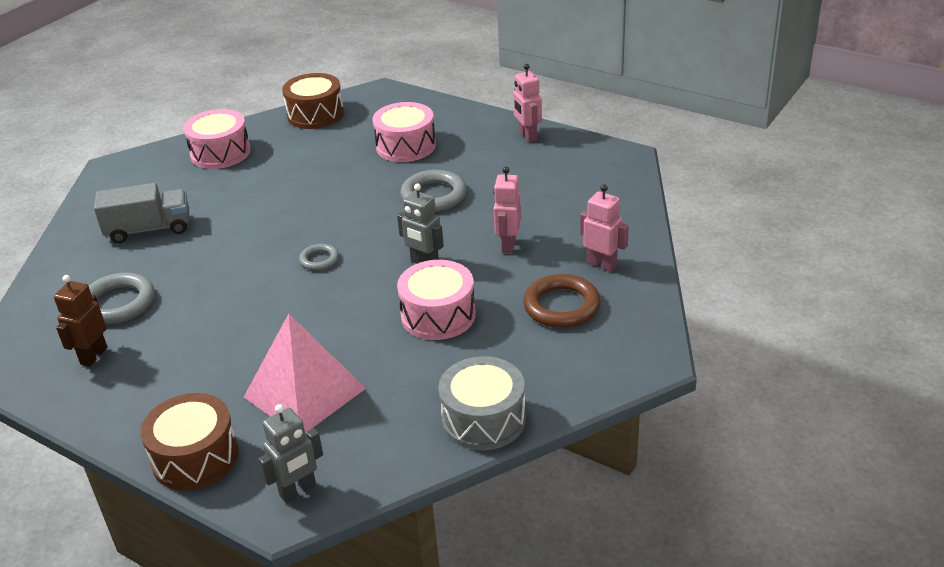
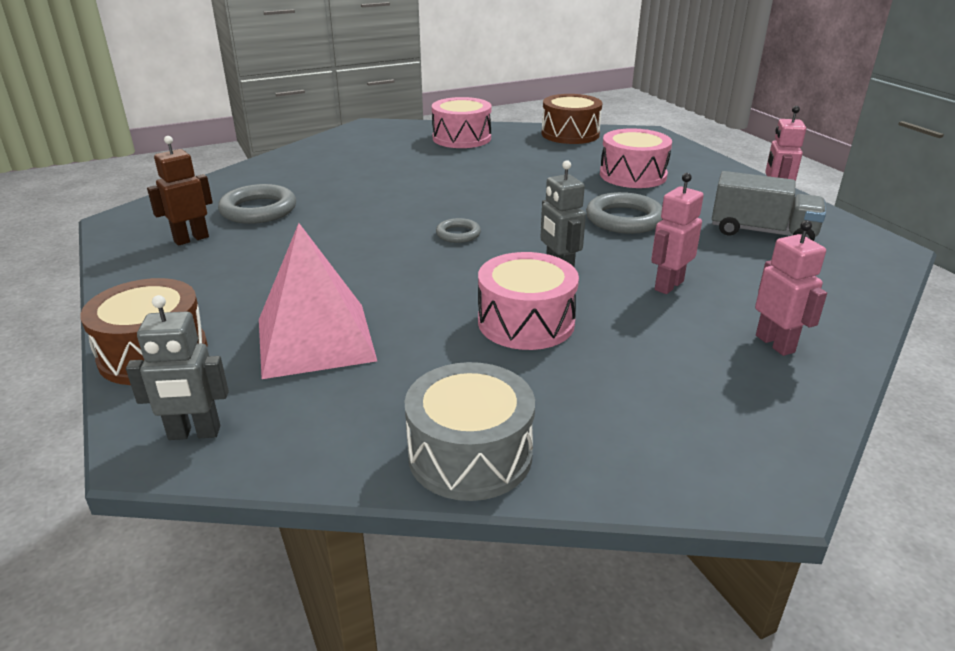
camera: 30 degrees right, 5 degrees down
grey truck [94,183,189,243] -> grey truck moved to [712,171,826,241]
brown ring [523,274,601,328] -> none

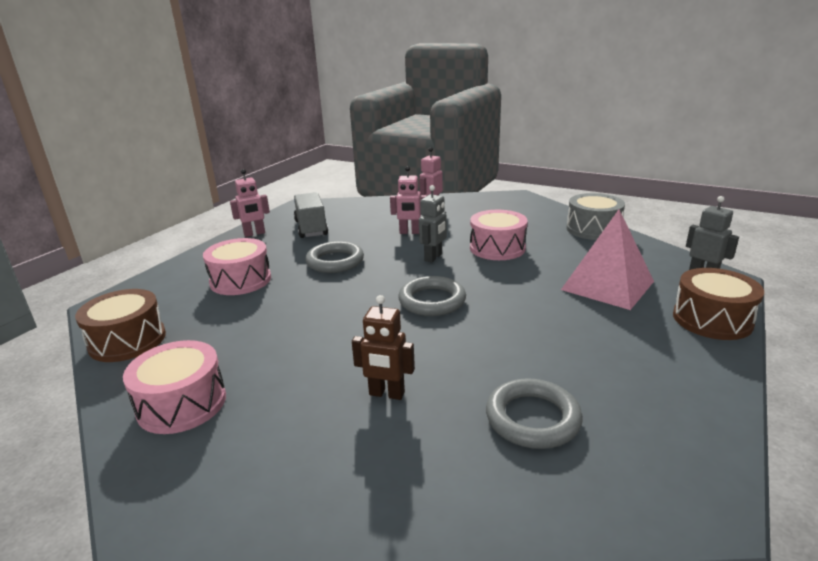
camera: 125 degrees left, 5 degrees down
brown robot [147,136,213,246] -> brown robot moved to [352,295,415,400]
grey ring [436,218,481,243] -> grey ring [398,276,466,316], size x1.79

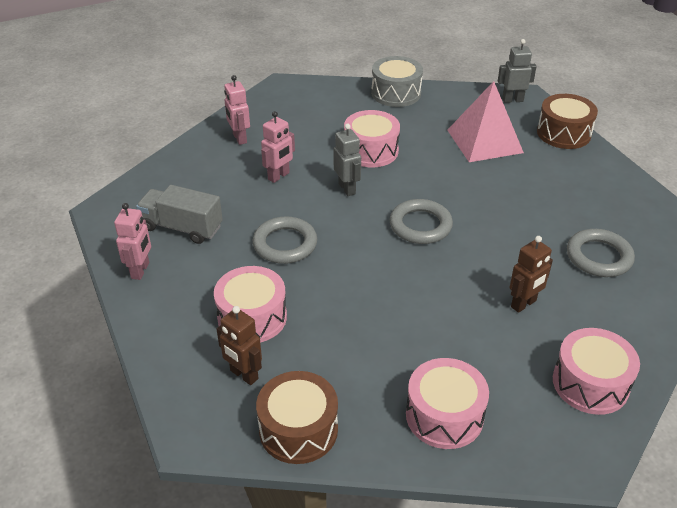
camera: 55 degrees left, 15 degrees up
none -> brown robot [217,306,262,385]
none -> pink drum [553,328,640,415]

